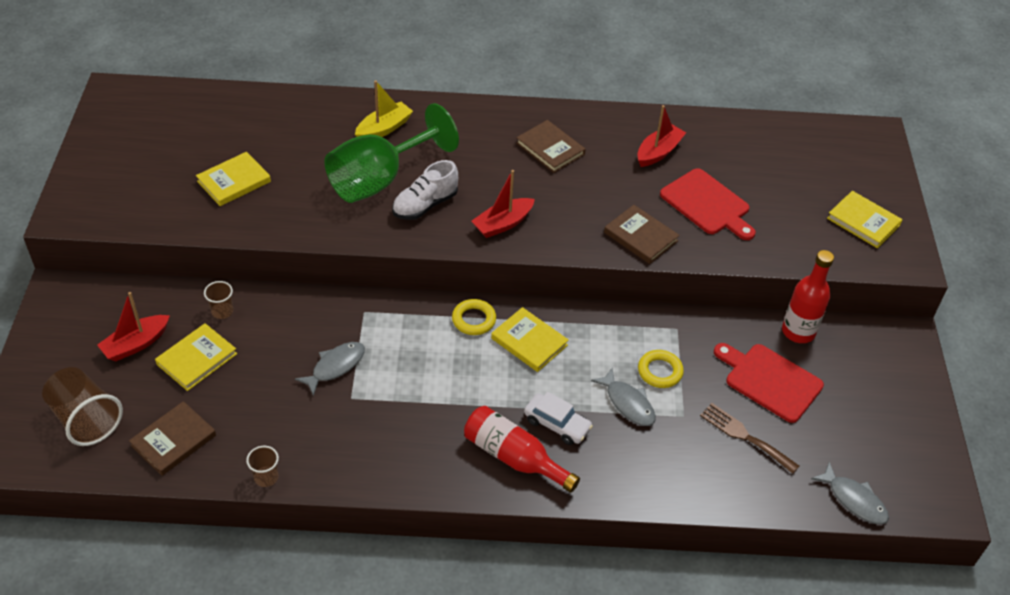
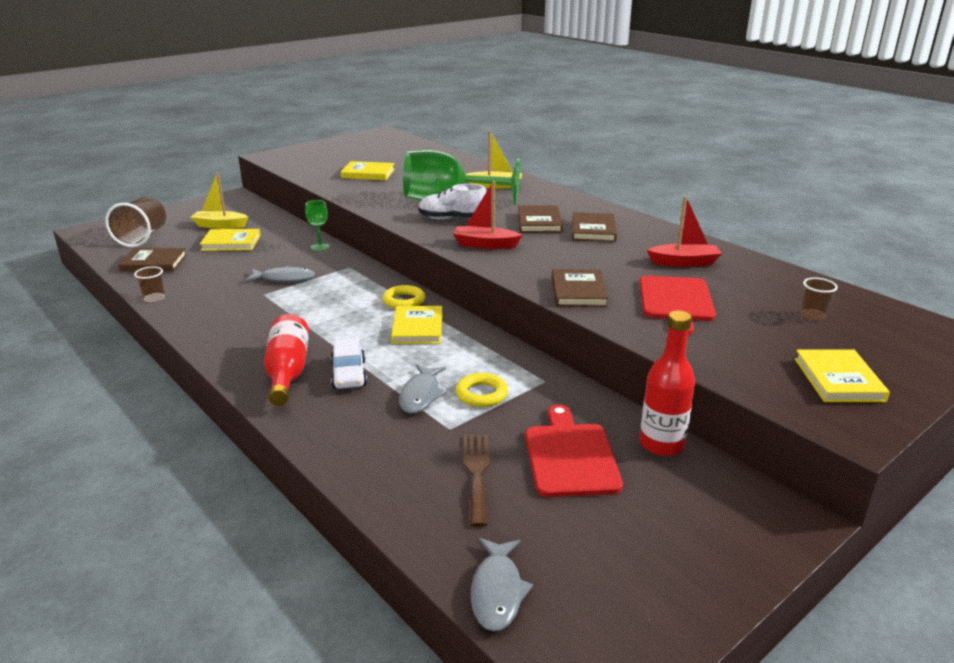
camera: 50 degrees right, 20 degrees down
red boat [97,292,170,362] -> yellow boat [191,172,248,229]
brown cup [204,281,233,319] -> brown cup moved to [800,278,838,321]
none -> green goblet [305,200,330,251]
none -> brown book [518,206,563,233]

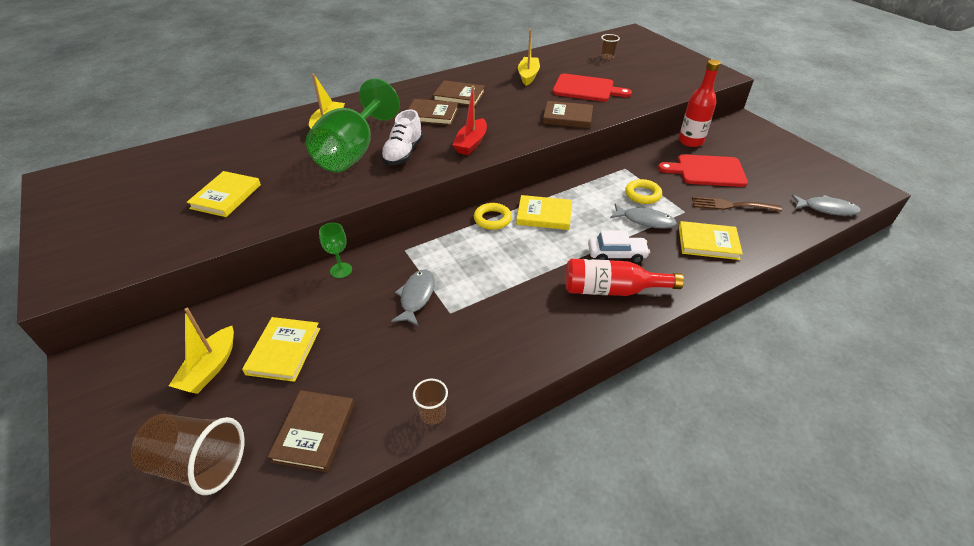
camera: 80 degrees left, 15 degrees up
red boat [647,196,722,267] -> yellow boat [518,29,540,86]
yellow book [795,349,890,402] -> yellow book moved to [679,221,743,260]

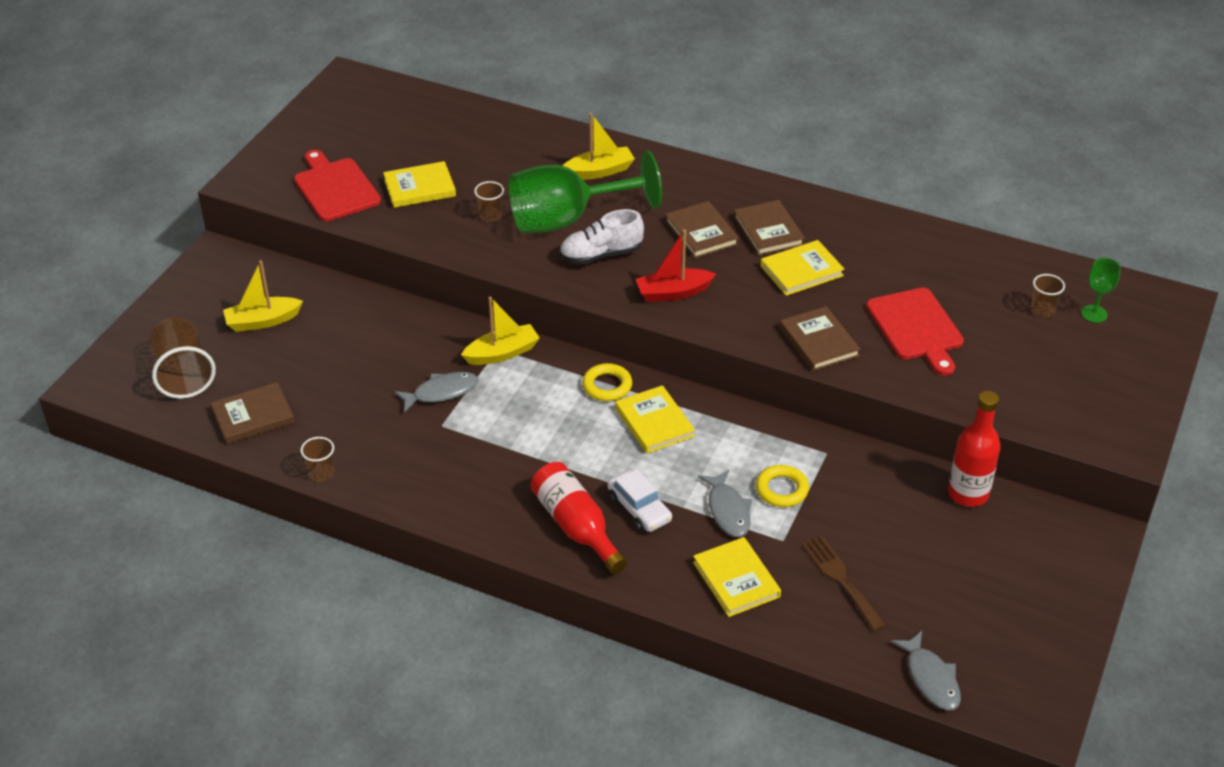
camera: 55 degrees right, 0 degrees up
yellow book [242,317,320,382] -> yellow book moved to [760,240,844,296]
green goblet [319,223,352,278] -> green goblet moved to [1081,258,1121,323]
yellow boat [518,29,540,86] -> yellow boat moved to [461,297,540,365]
red cutting board [658,154,748,187] -> red cutting board moved to [294,150,381,221]
none -> brown cup [474,181,504,222]

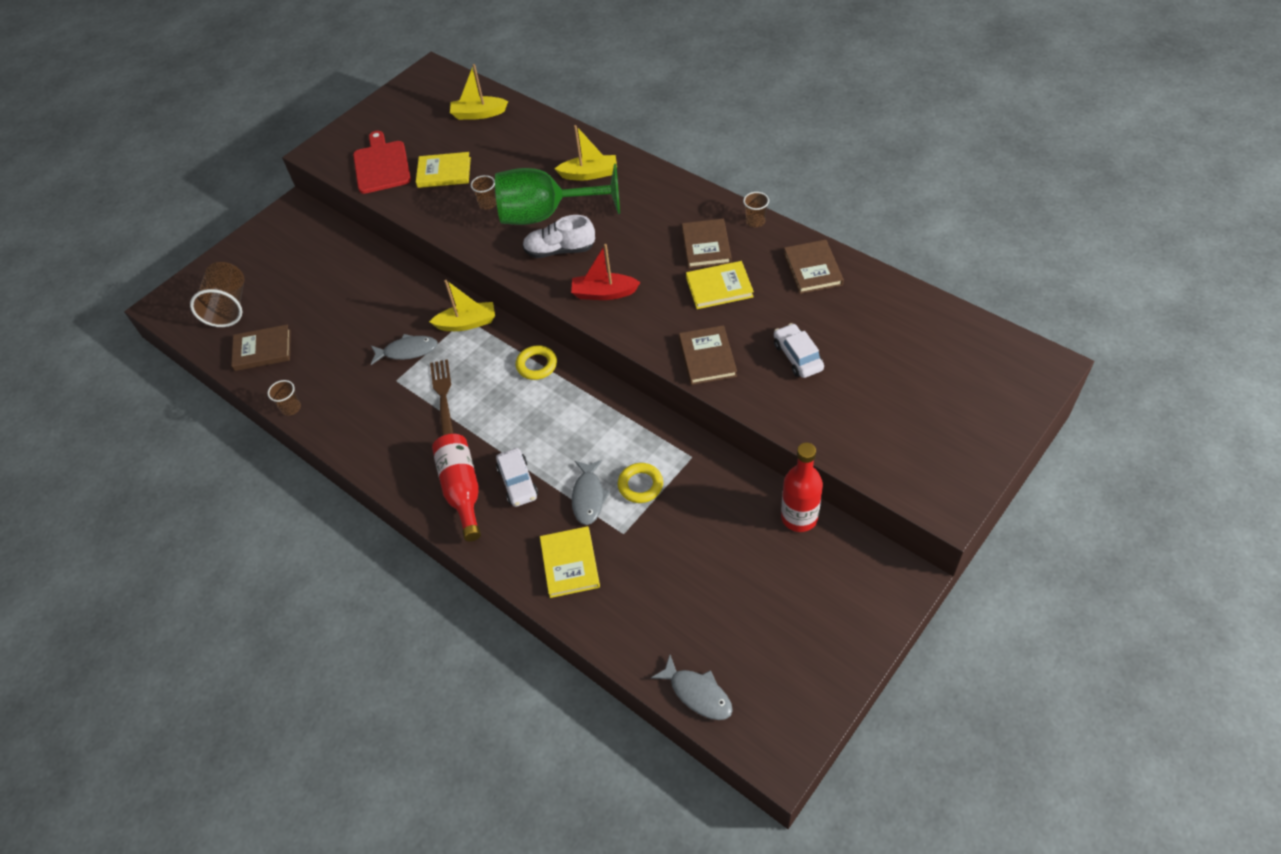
camera: 20 degrees right, 10 degrees up
yellow boat [223,260,303,332] -> yellow boat moved to [450,64,508,120]
yellow book [615,385,695,454] -> none
brown book [665,201,739,259] -> brown book moved to [784,240,844,294]
brown fork [802,536,886,632] -> brown fork moved to [430,359,453,436]
red cutting board [866,288,964,376] -> white car [774,323,824,378]
grey fish [891,631,961,710] -> grey fish turned 45 degrees counterclockwise [651,655,733,720]
brown cup [1031,274,1065,317] -> brown cup moved to [743,192,769,227]
green goblet [1081,258,1121,323] -> none

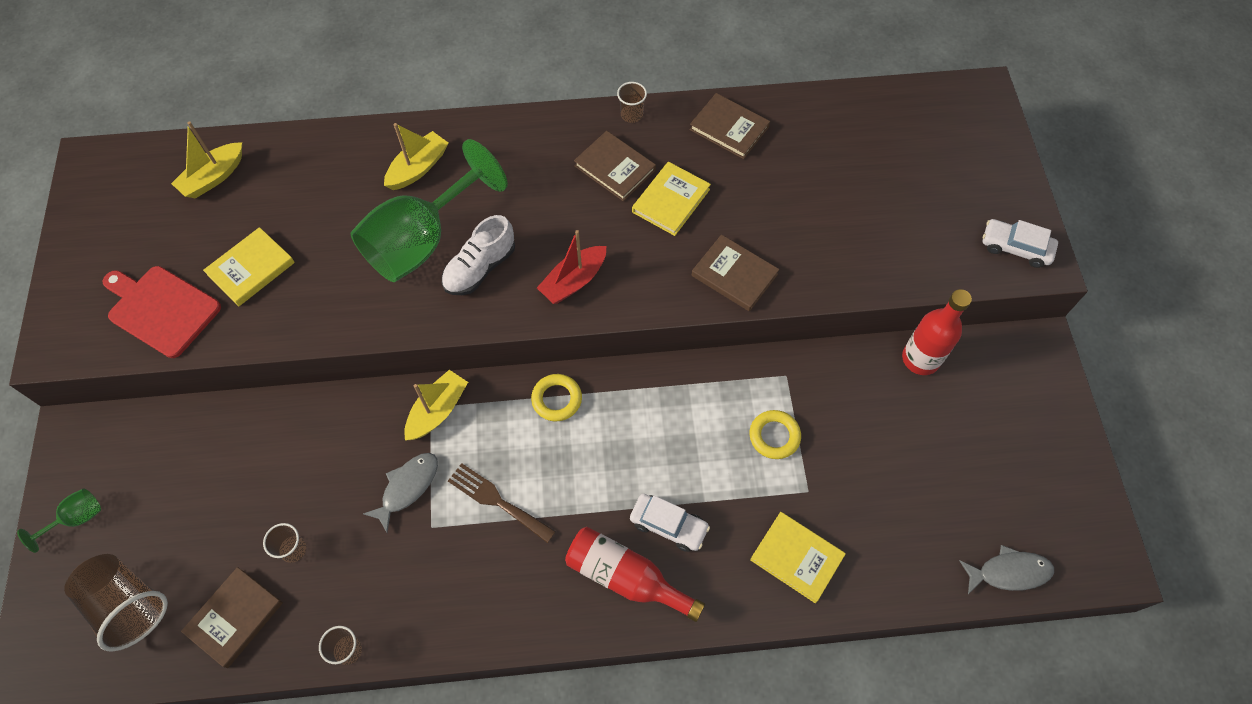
camera: 50 degrees left, 10 degrees up
brown cup [471,175,497,210] -> brown cup moved to [263,523,306,563]
grey fish [572,460,611,525] -> none
white car [774,323,824,378] -> white car moved to [983,219,1058,268]
none -> green goblet [17,488,101,553]

